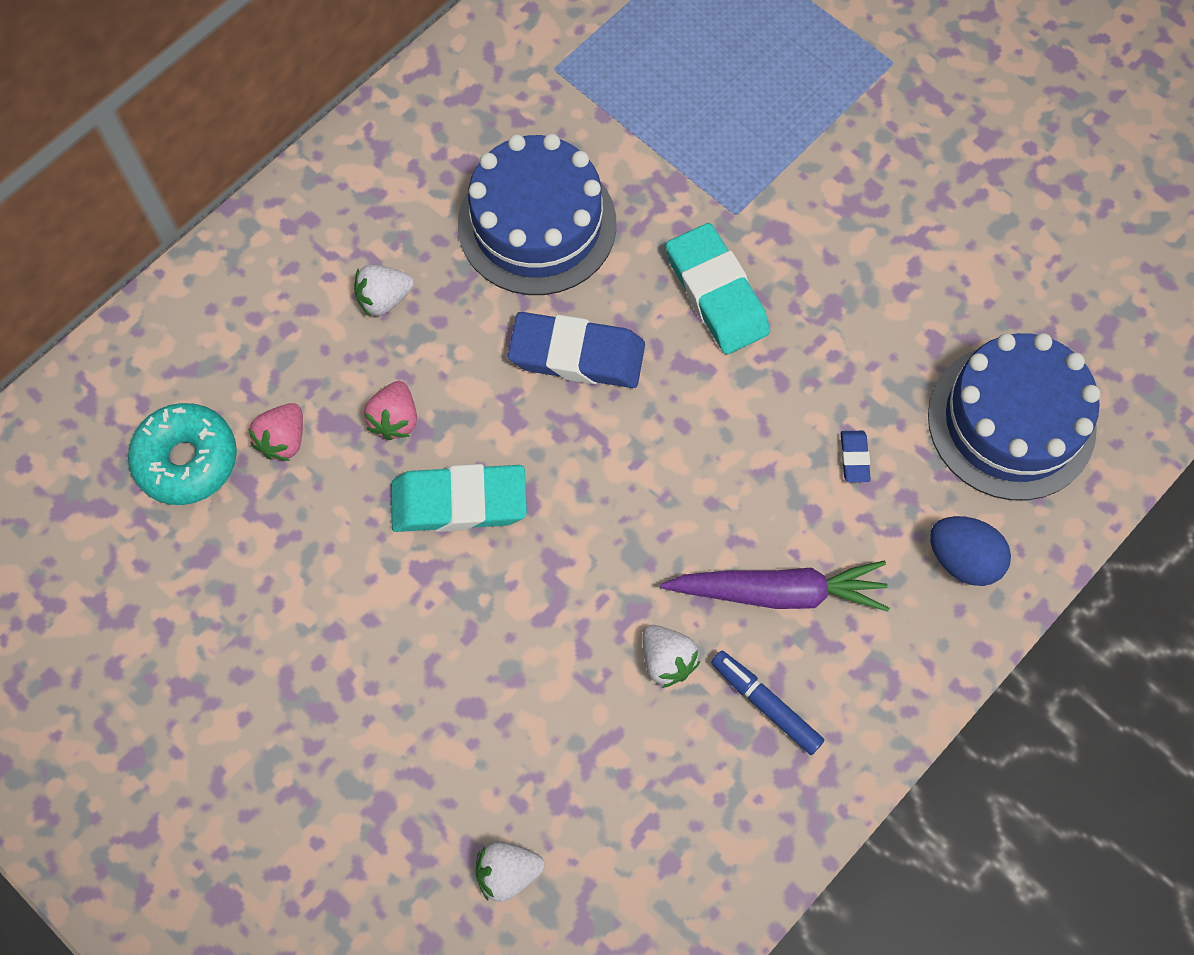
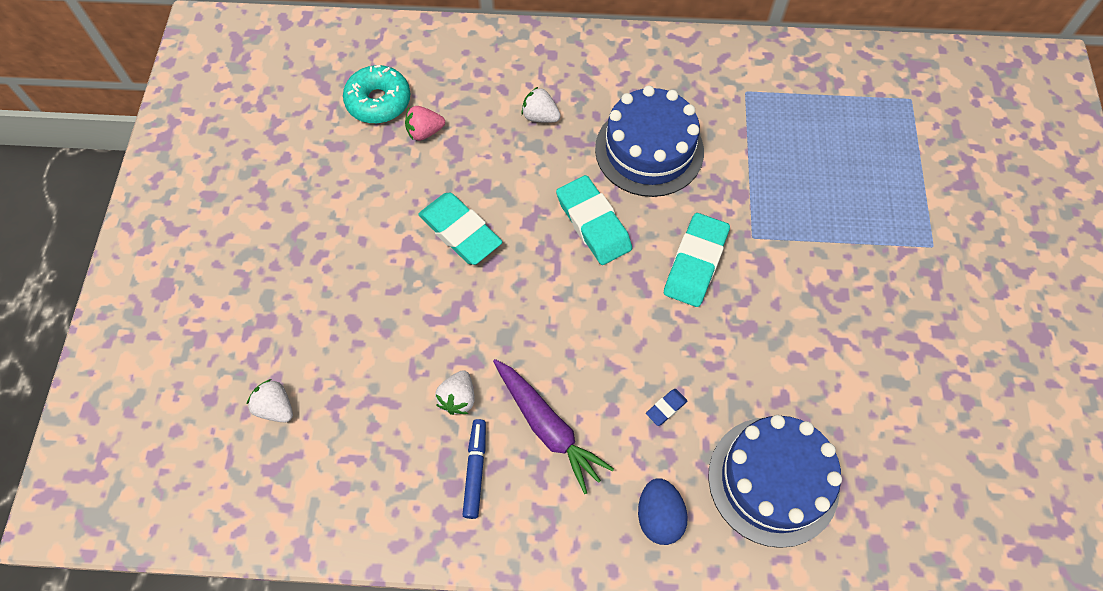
camera: 50 degrees right, 5 degrees down
pink strawberry [364,381,417,440] -> none
blue eraser [508,312,645,388] -> turquoise eraser [556,175,632,265]

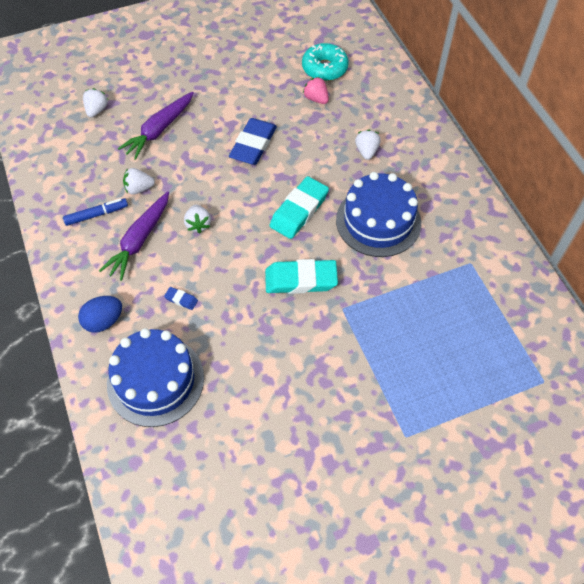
camera: 65 degrees right, 5 degrees down
turquoise eraser [418,193,503,265] -> blue eraser [229,118,277,165]
none -> purple carrot [118,92,194,160]
none -> white strawberry [184,204,211,233]

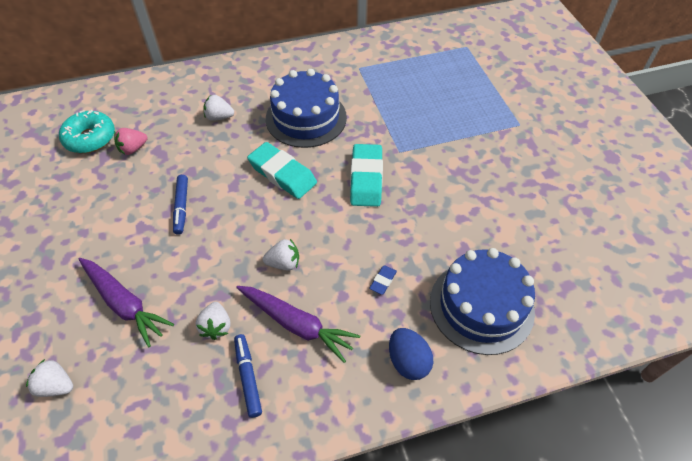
camera: 85 degrees left, 5 degrees down
blue eraser [229,118,277,165] -> blue marker [173,175,188,235]

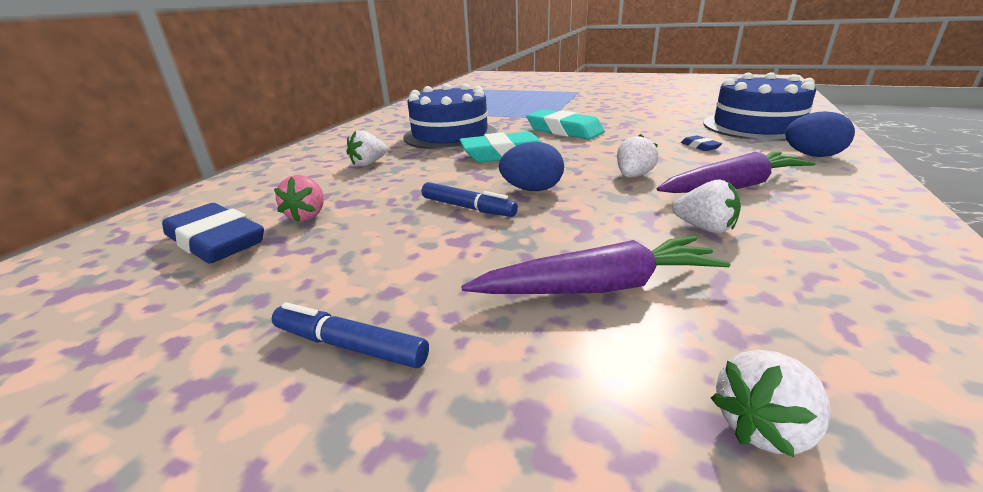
camera: 50 degrees left, 25 degrees down
turquoise donut [59,110,115,153] -> blue eraser [162,203,264,263]
blue marker [234,334,262,418] -> blue marker moved to [272,302,429,368]
none -> blue egg [499,142,564,191]

